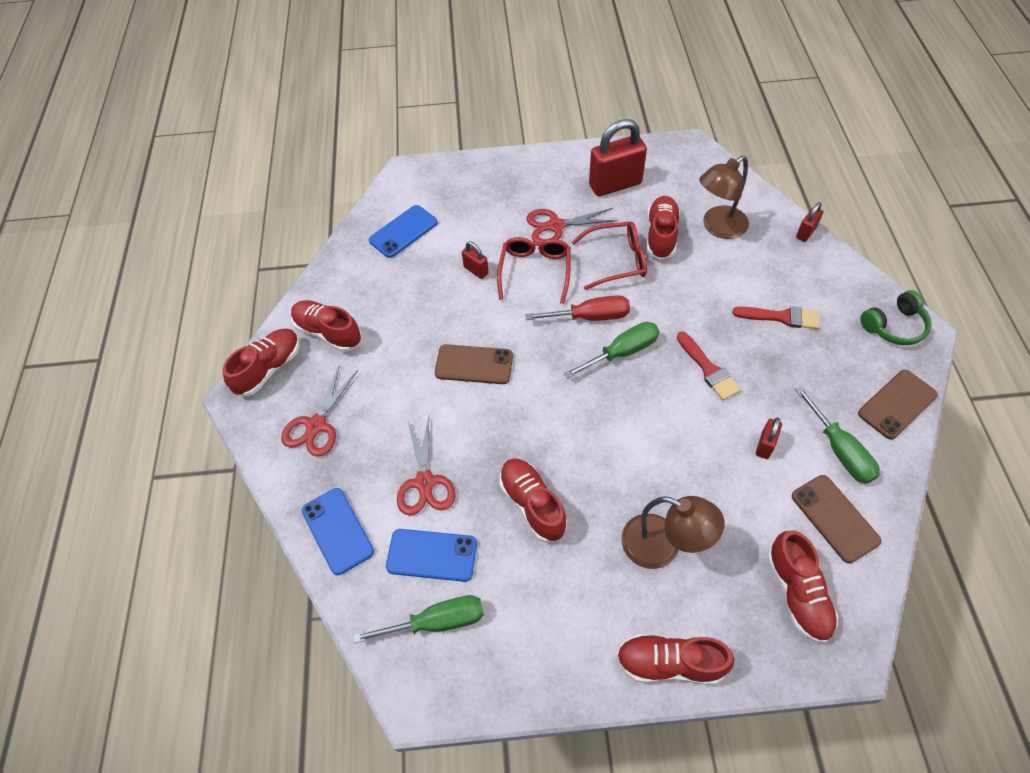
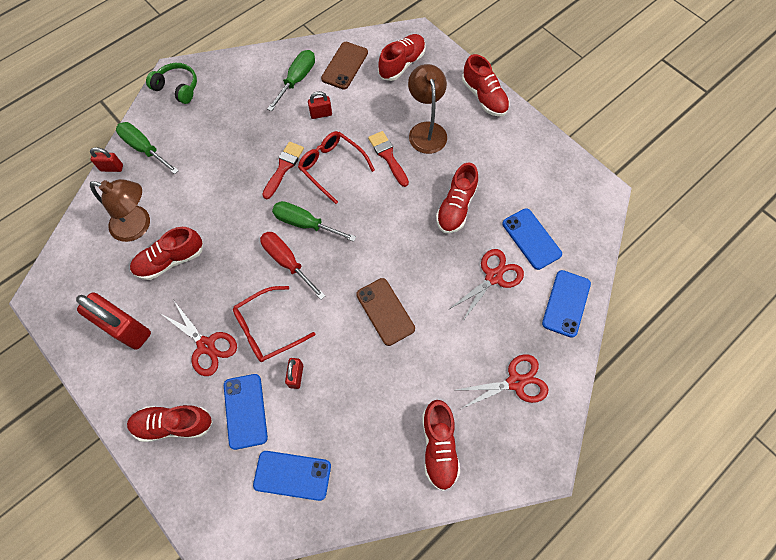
camera: 130 degrees left, 10 degrees up
red shoe [222,329,300,396] -> red shoe moved to [127,405,213,442]
green screwdriver [353,595,484,643] -> green screwdriver moved to [116,122,179,174]
red glasses [572,221,647,290] -> red glasses moved to [298,131,375,204]
red brush [732,306,820,329] -> red brush moved to [368,131,409,187]
brown phone [858,370,938,439] -> none
none -> blue phone [224,374,268,450]

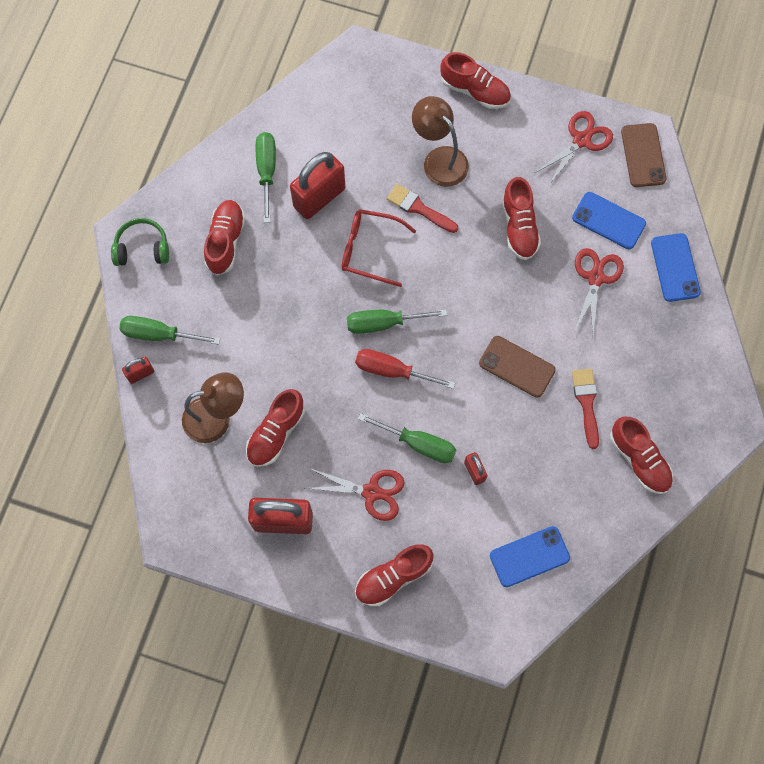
camera: 30 degrees left, 5 degrees up
blue phone [224,374,268,450] -> none
red glasses [233,286,315,362] -> green screwdriver [358,413,456,463]
red brush [262,142,304,199] -> red brush moved to [572,369,599,449]
red padlock [308,91,332,119] -> red padlock [290,152,345,219], size x2.10
brown phone [321,42,368,90] -> brown phone moved to [621,123,666,187]
red shoe [378,34,426,81] -> red shoe moved to [204,200,245,275]
red scissors [456,354,548,409] -> red scissors moved to [535,111,613,185]

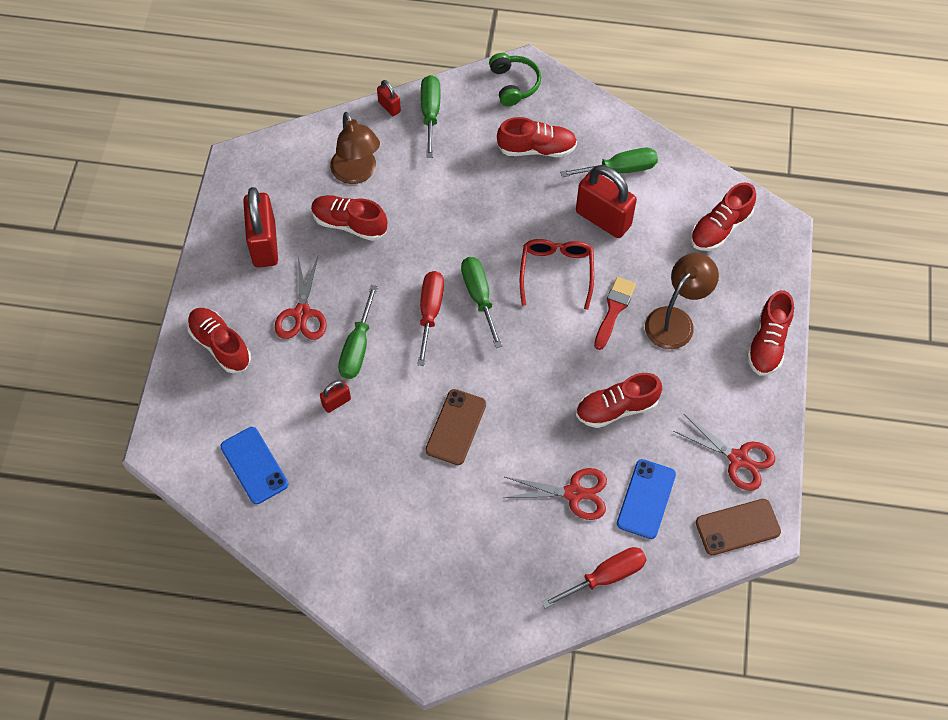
camera: 80 degrees right, 10 degrees down
red brush [572,369,599,449] -> none
red shoe [610,417,673,494] -> red shoe moved to [691,182,756,251]
blue phone [651,233,701,302] -> red screwdriver [542,547,647,609]

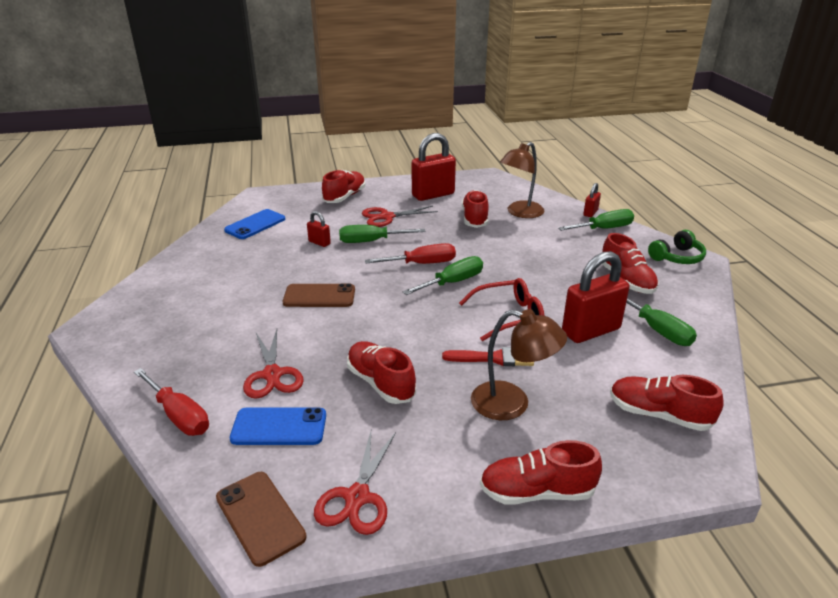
camera: 70 degrees right, 30 degrees down
red padlock [576,165,637,238] -> red padlock turned 45 degrees clockwise [562,251,630,343]

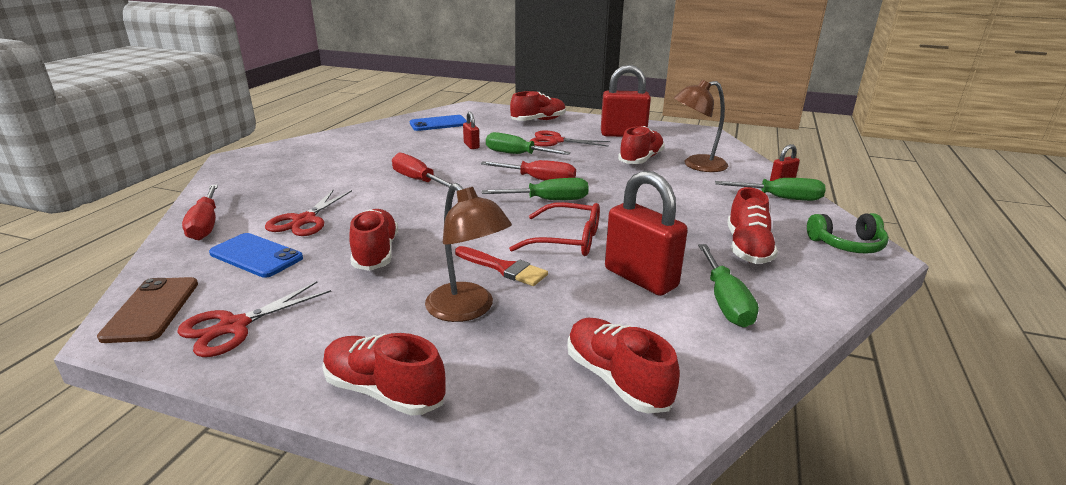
camera: 30 degrees right, 5 degrees down
brown phone [283,283,355,307] -> red screwdriver [392,153,452,187]
red padlock [562,251,630,343] -> red padlock turned 45 degrees clockwise [605,171,688,296]

